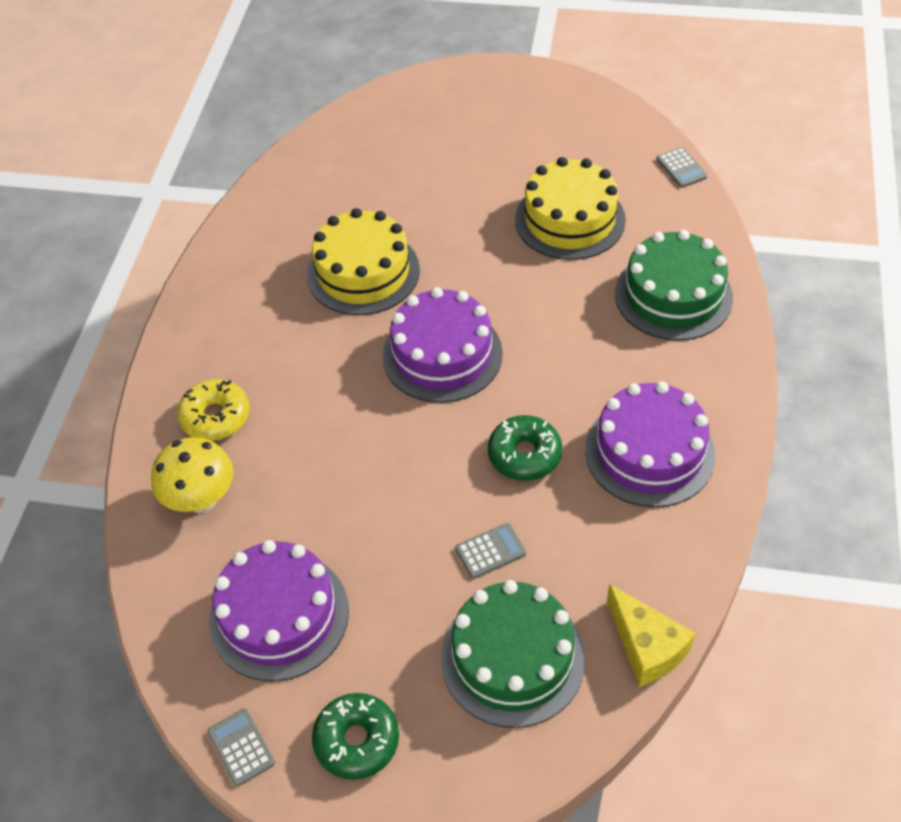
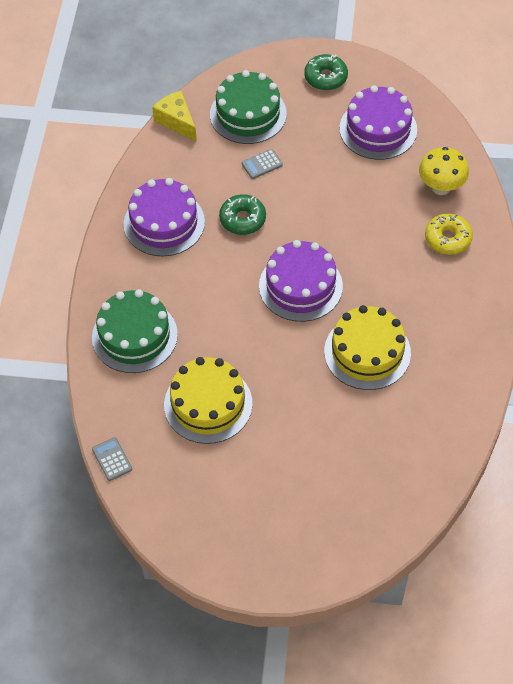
camera: 175 degrees right, 5 degrees up
grey calculator [207,708,275,787] -> none

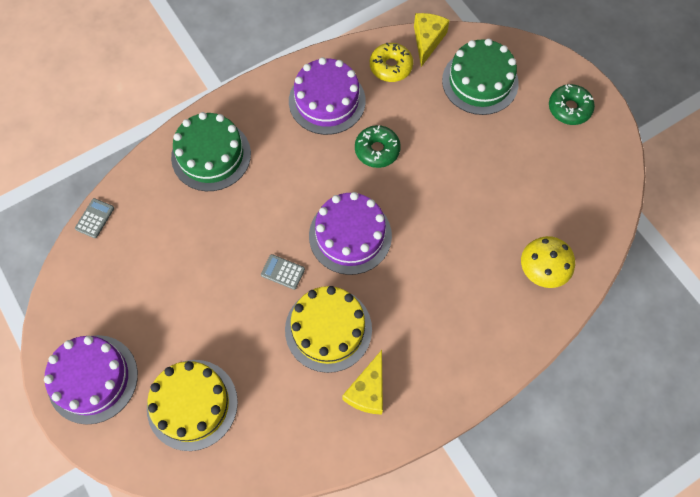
camera: 50 degrees right, 10 degrees up
yellow cake [164,357,252,444] -> yellow cake moved to [147,360,238,451]
grey calculator [242,149,283,179] -> grey calculator moved to [261,254,305,290]
purple cake [340,85,417,160] -> purple cake moved to [44,335,138,425]
yellow donut [425,213,473,255] -> yellow donut moved to [370,43,413,82]
none -> yellow cheese [342,350,383,415]

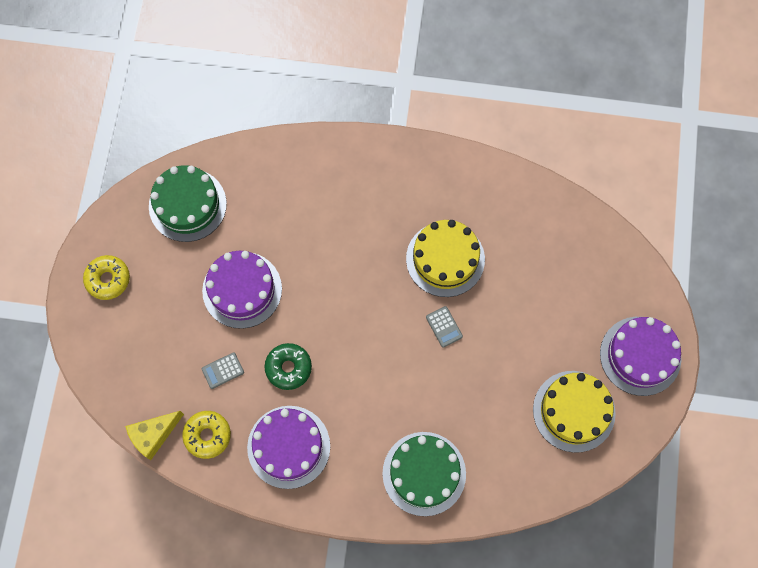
camera: 140 degrees left, 5 degrees up
grey calculator [75,198,114,238] -> grey calculator moved to [202,352,244,389]
yellow cake [147,360,238,451] -> yellow cake moved to [533,371,616,453]
purple cake [309,192,392,275] -> purple cake moved to [202,251,282,329]
yellow cheese [342,350,383,415] -> none
green cake [442,38,519,115] -> green cake moved to [149,165,227,242]
yellow mushroom [521,236,575,288] -> none
green donut [549,84,595,125] -> yellow donut [83,255,130,300]

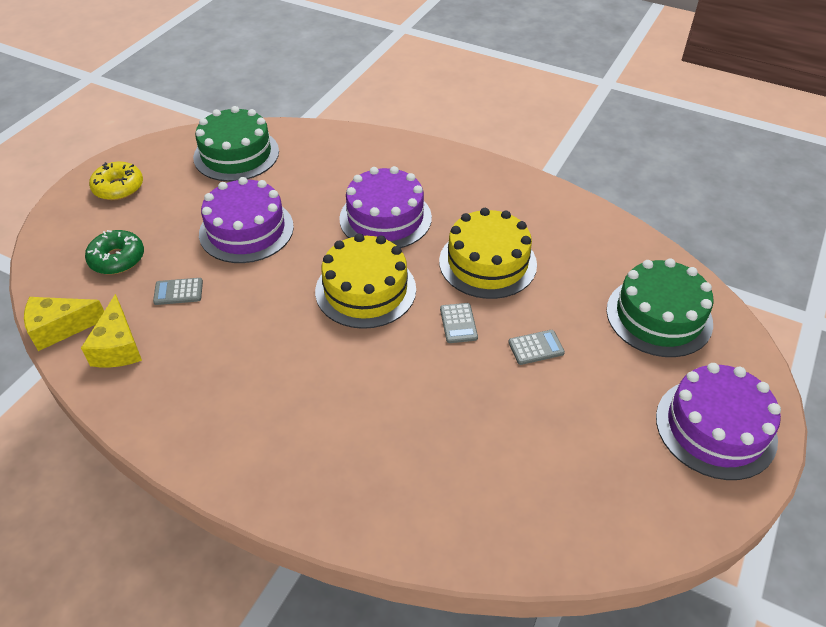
camera: 20 degrees right, 25 degrees down
yellow donut [182,411,231,459] -> yellow cheese [81,294,142,367]
purple cake [247,406,330,489] -> purple cake moved to [339,166,432,248]
green donut [264,343,312,390] -> green donut moved to [85,230,144,274]
green cake [382,432,466,516] -> green cake moved to [606,259,714,357]
yellow cake [533,371,616,453] -> yellow cake moved to [315,233,416,329]
none -> grey calculator [508,330,565,365]

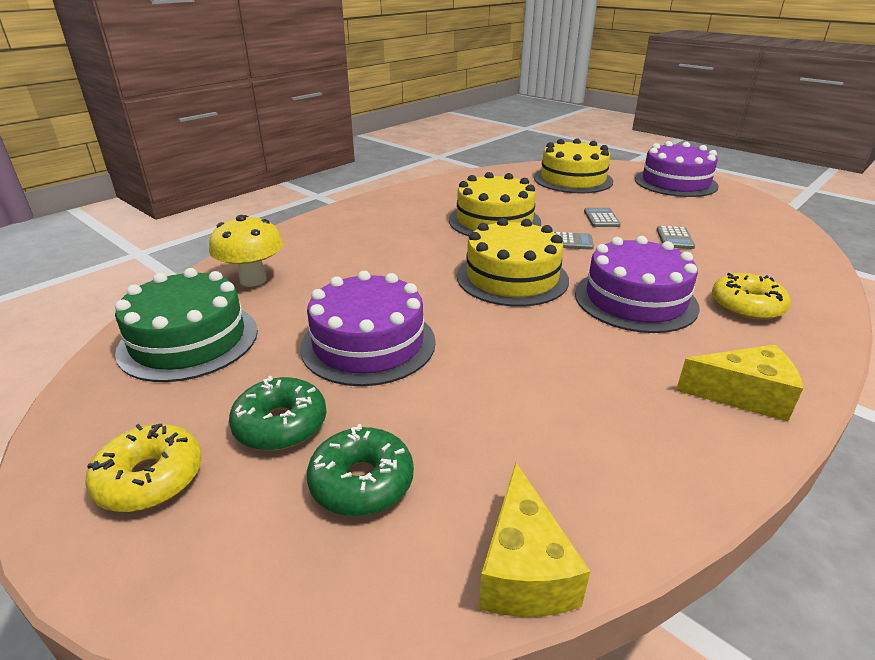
camera: 75 degrees left, 15 degrees down
yellow cheese [81,294,142,367] -> yellow cheese moved to [676,345,803,422]
grey calculator [153,278,203,305] -> grey calculator moved to [657,226,695,249]
purple cake [339,166,432,248] -> purple cake moved to [575,236,700,333]
green cake [606,259,714,357] -> yellow cake [534,138,613,194]
none -> yellow mushroom [209,215,283,287]
none -> green donut [229,376,327,451]
none -> yellow donut [712,273,791,321]

